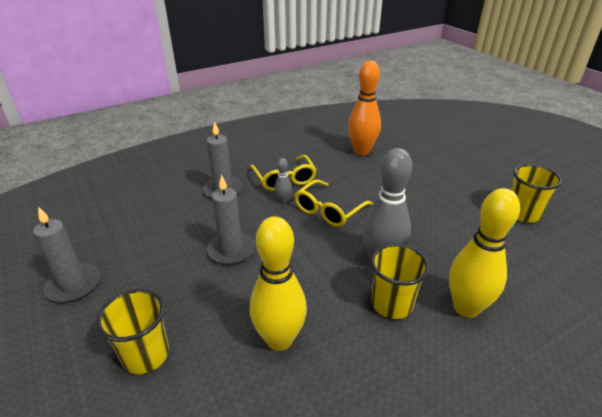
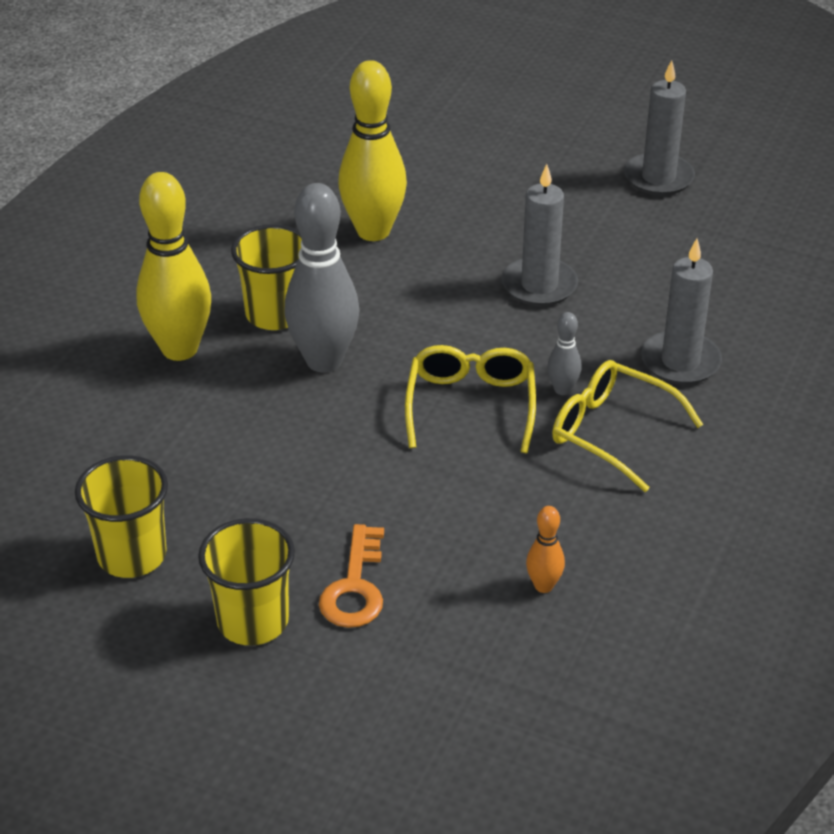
camera: 145 degrees right, 5 degrees up
yellow cup [96,289,169,374] -> yellow cup moved to [198,518,295,645]
orange bowling pin [348,61,381,155] -> orange bowling pin [526,506,565,593], size x0.45
none -> orange key [319,524,384,628]

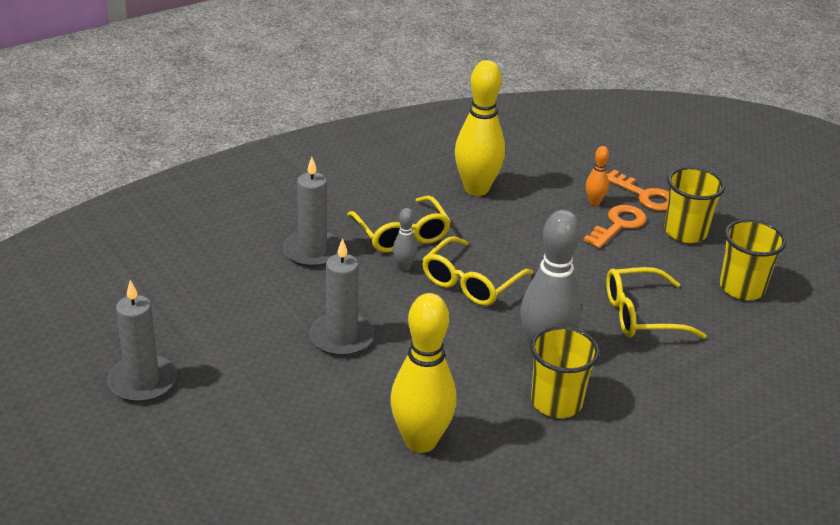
camera: 150 degrees left, 5 degrees down
yellow bowling pin [136,172,211,361] -> yellow bowling pin moved to [455,60,505,196]
orange bowling pin [526,506,565,593] -> orange bowling pin moved to [586,146,609,206]
none -> yellow glasses [606,267,707,339]
none -> orange key [607,170,669,211]

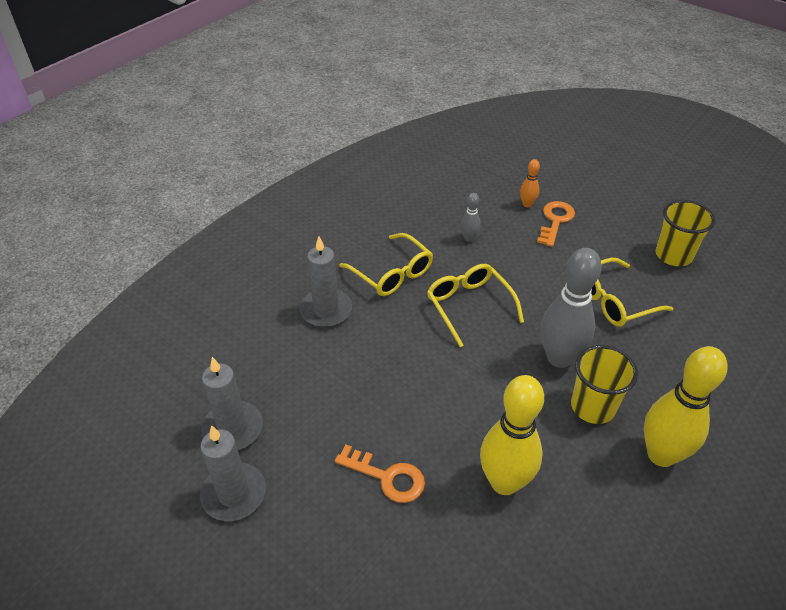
camera: 15 degrees left, 10 degrees up
grey candle [309,238,374,356] -> grey candle moved to [201,357,263,450]
grey bowling pin [393,208,417,271] -> grey bowling pin moved to [461,193,481,242]
yellow glasses [422,236,533,306] -> yellow glasses turned 135 degrees clockwise [427,264,524,347]
yellow bowling pin [455,60,505,196] -> yellow bowling pin moved to [644,346,728,467]
orange key [607,170,669,211] -> orange key moved to [335,445,425,503]
yellow cup [664,167,725,243] -> none

